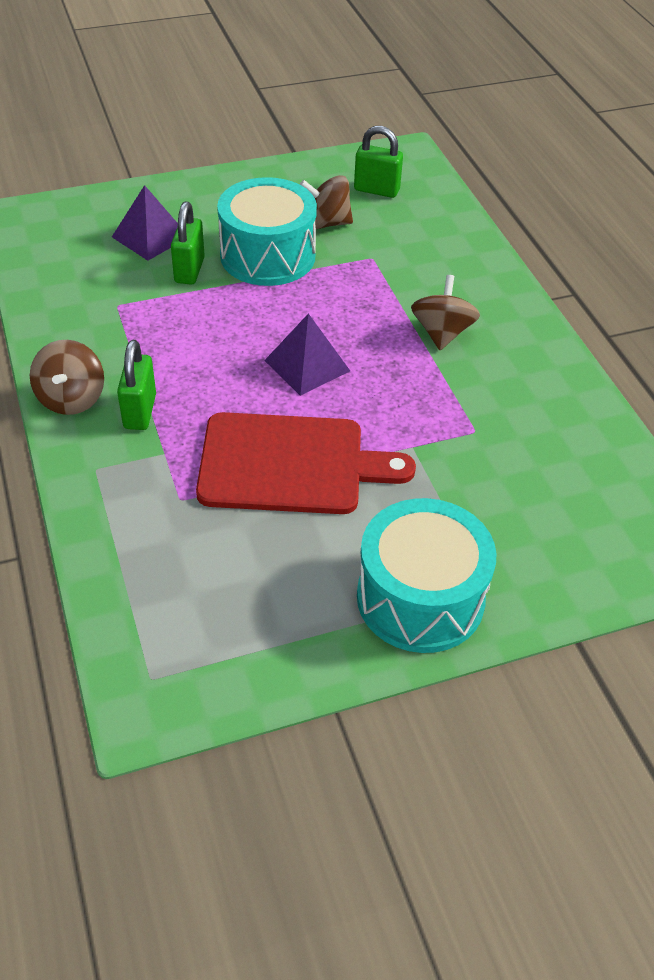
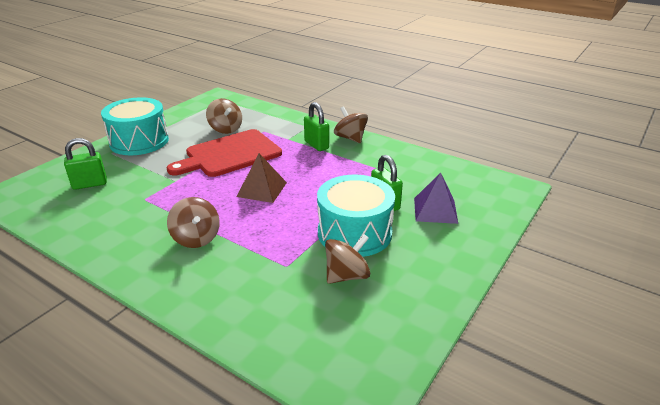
camera: 145 degrees right, 15 degrees down
purple pyramid [264,313,350,396] -> brown pyramid [236,153,287,203]
green padlock [354,126,403,198] -> green padlock moved to [64,138,107,190]
none -> brown spinning top [206,98,242,134]

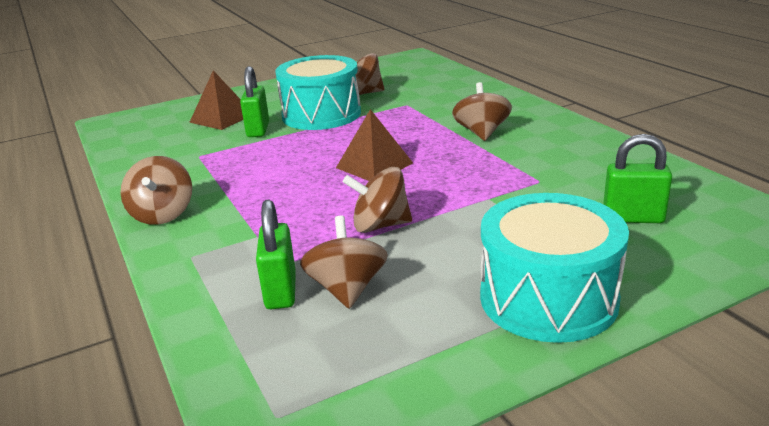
camera: 150 degrees left, 5 degrees down
red cutting board [167,129,282,177] -> brown spinning top [343,167,412,233]
green padlock [304,102,329,151] -> green padlock moved to [256,200,296,309]
purple pyramid [414,173,458,224] -> brown pyramid [189,71,243,130]

